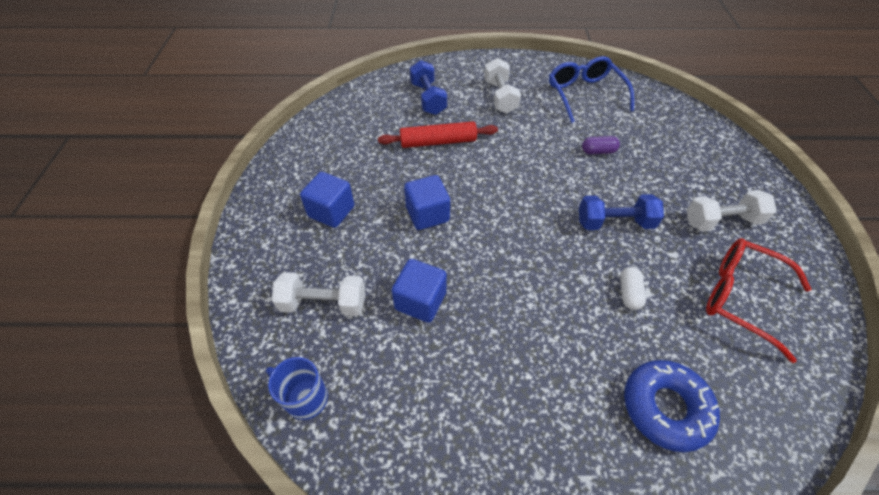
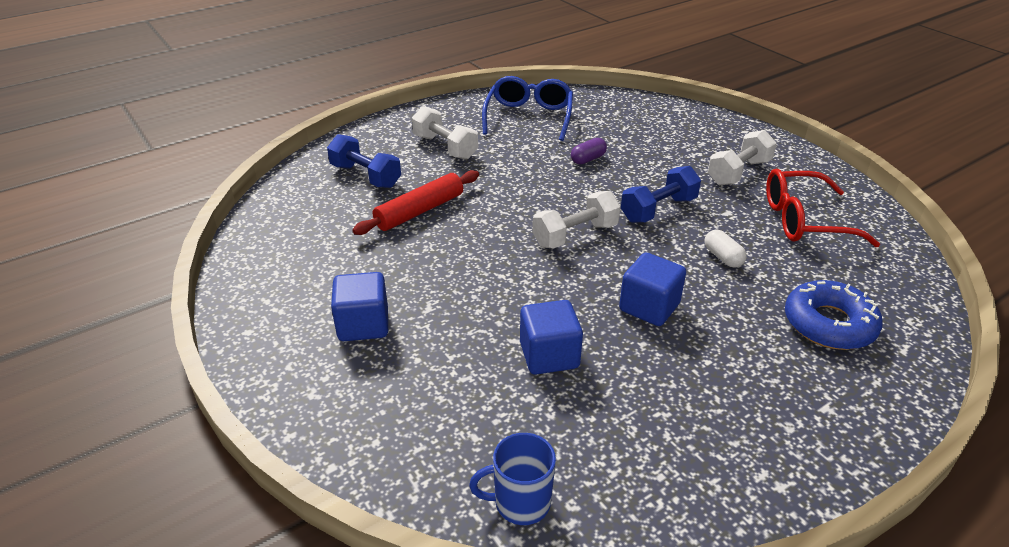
camera: 35 degrees left, 15 degrees down
white dumbbell [272,272,365,316] -> white dumbbell moved to [532,191,621,249]
blue cube [404,175,450,230] -> blue cube moved to [619,252,686,326]
blue glasses [549,56,634,123] -> blue glasses turned 60 degrees clockwise [482,76,573,141]

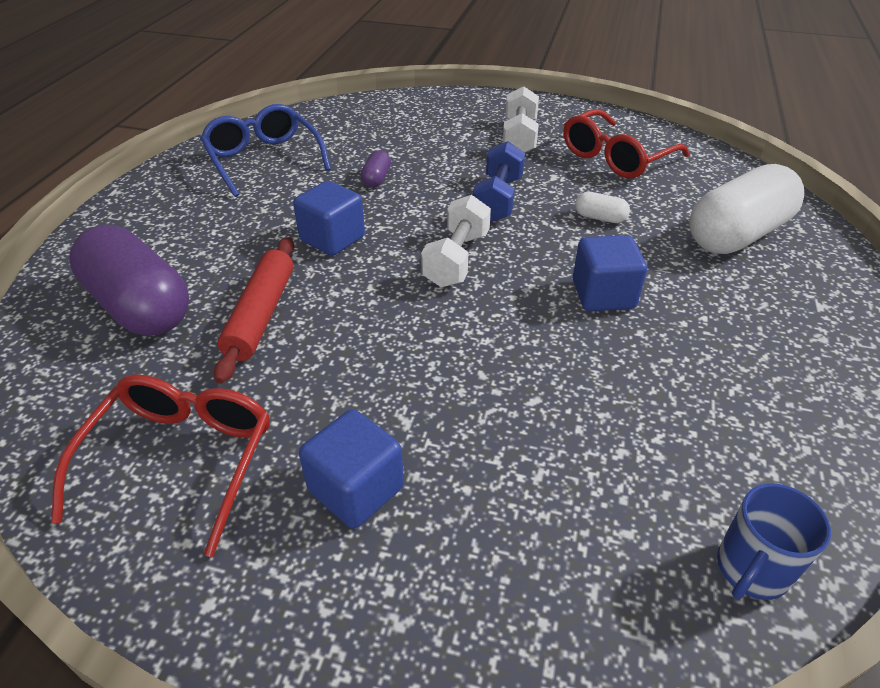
camera: 40 degrees left, 5 degrees up
blue dumbbell [327,134,401,188] -> purple capsule [69,225,189,336]
white dumbbell [412,106,478,160] -> none
blue cube [520,300,583,375] -> blue cube moved to [293,181,365,256]
blue donut [785,280,883,350] -> white capsule [689,164,804,254]
none -> red glasses [51,375,270,557]

